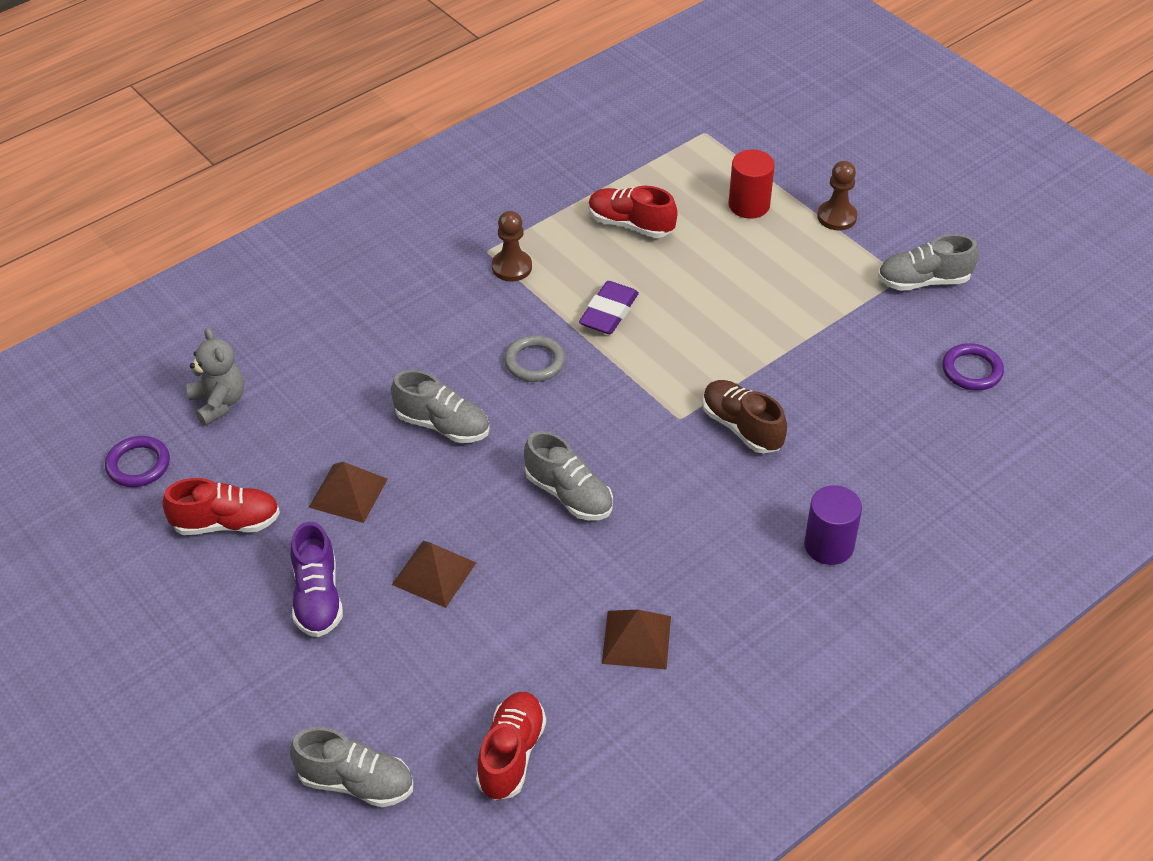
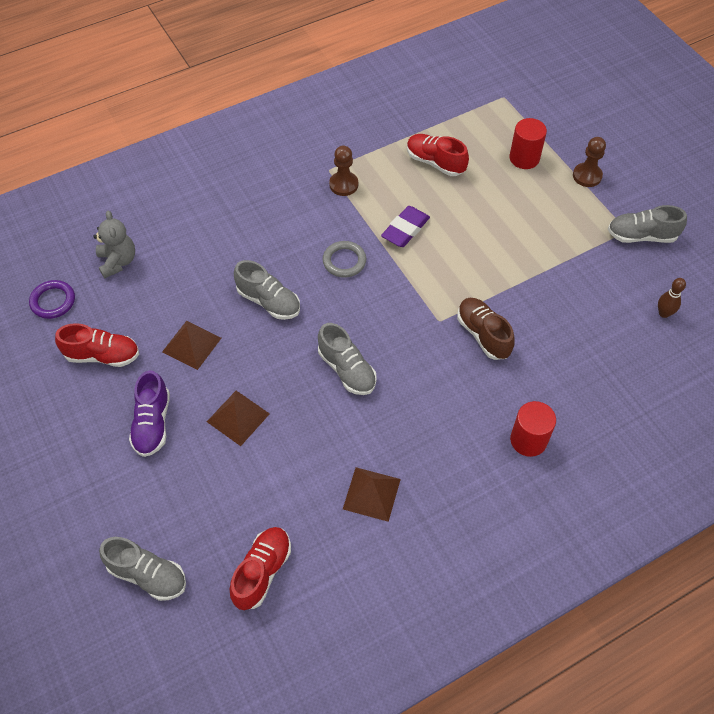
camera: 10 degrees right, 10 degrees up
purple cylinder [804,485,862,565] -> red cylinder [510,401,556,457]
purple ring [942,343,1004,391] -> brown bowling pin [658,278,686,318]

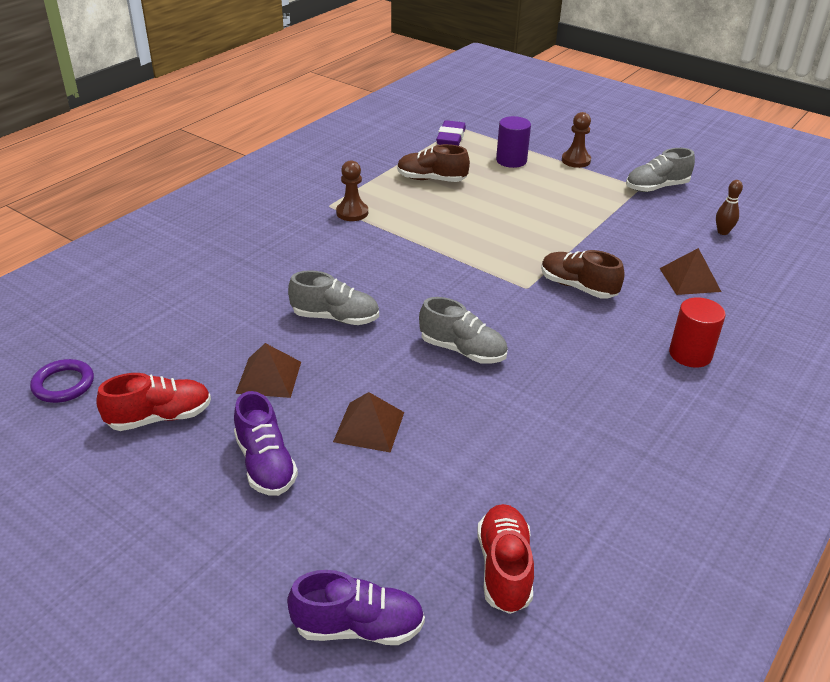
camera: 25 degrees left, 20 degrees down
grey teddy bear [93,211,135,278] -> none
grey shoe [99,537,186,601] -> purple shoe [287,570,425,645]
grey ring [323,241,366,278] -> none
brown pyramid [343,467,401,522] -> brown pyramid moved to [659,248,721,295]
purple eraser [381,206,430,247] -> purple eraser moved to [436,120,466,146]
red shoe [407,134,469,176] -> brown shoe [397,144,470,182]
red cylinder [510,118,547,169] -> purple cylinder [496,116,531,168]

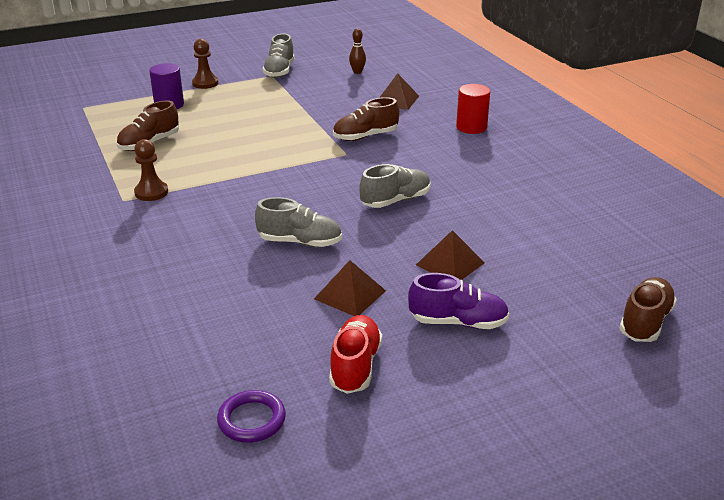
camera: 60 degrees left, 5 degrees down
purple shoe [287,570,425,645] -> brown shoe [619,277,677,342]
grey shoe [288,270,379,325] -> grey shoe turned 60 degrees clockwise [255,197,342,247]
purple eraser [436,120,466,146] -> none
red shoe [478,504,534,614] -> none

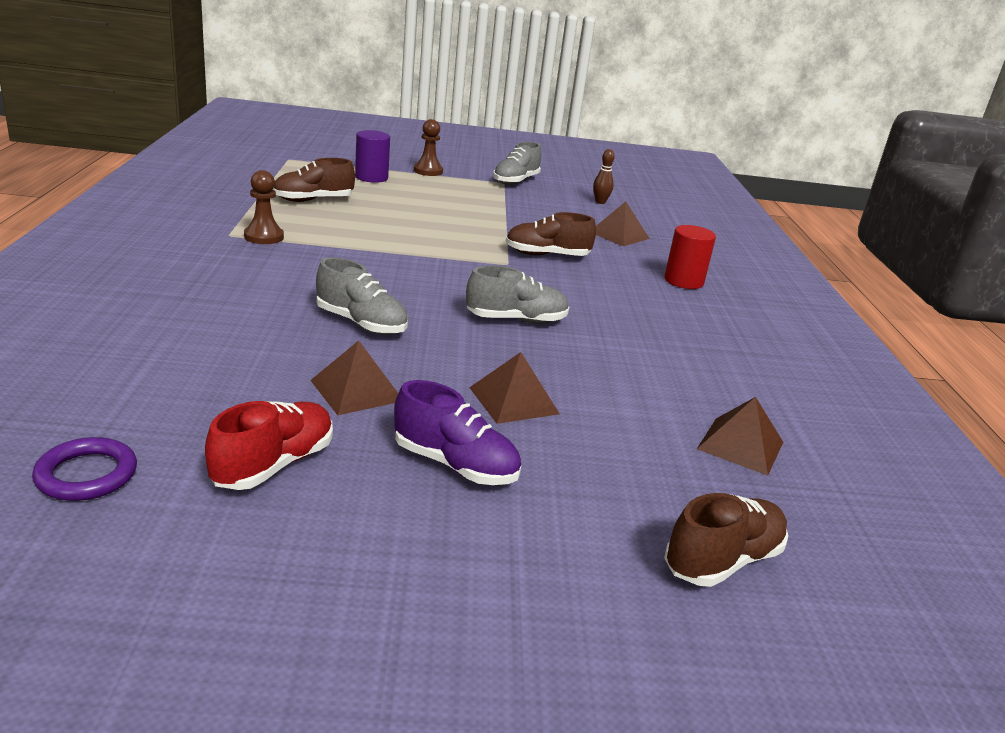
camera: 20 degrees right, 5 degrees down
none -> brown pyramid [697,397,783,476]

